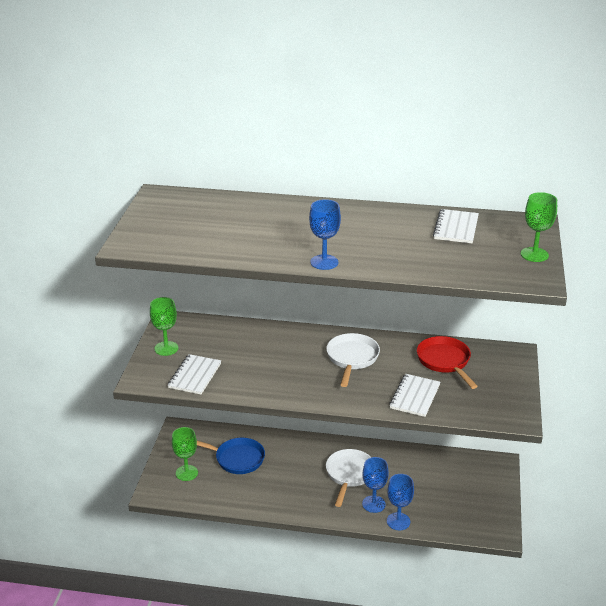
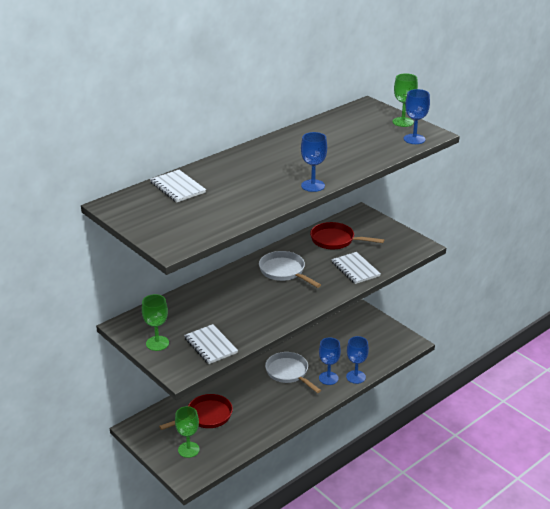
camera: 50 degrees left, 0 degrees up
blue pan [197,438,265,474] -> red pan [159,394,233,430]
white notebook [433,209,479,243] -> white notebook moved to [150,170,206,202]
none -> blue goblet [404,89,430,144]

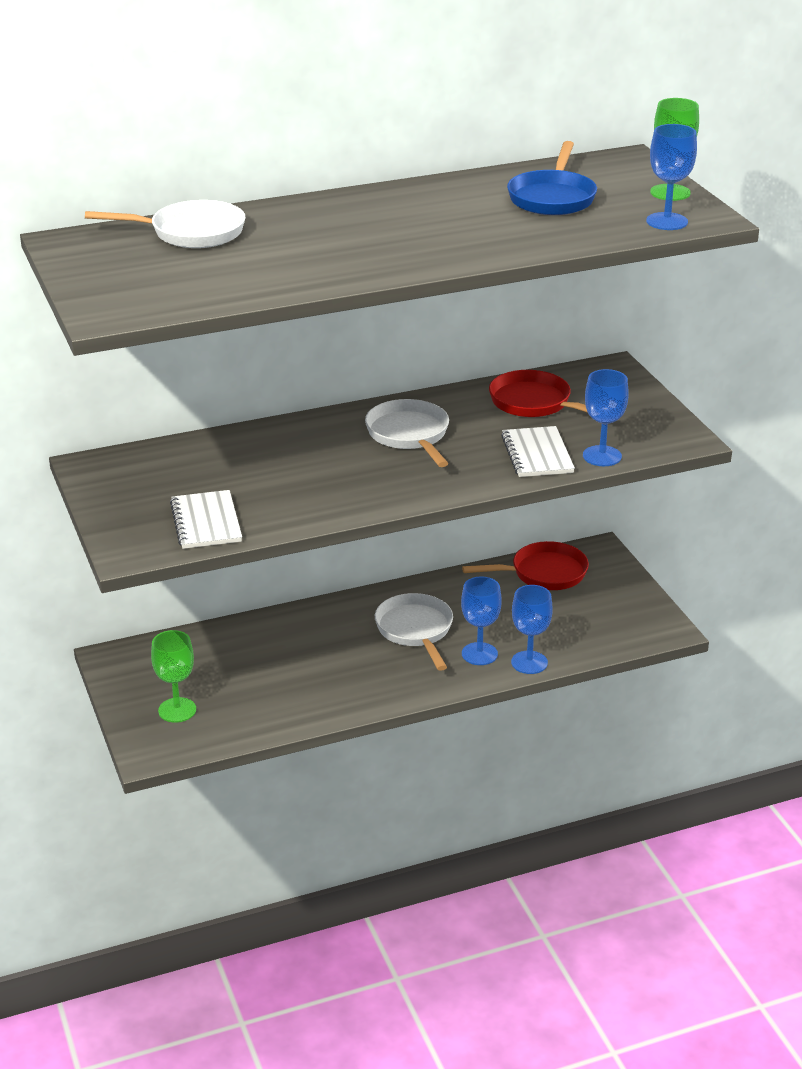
camera: 20 degrees right, 0 degrees up
green goblet [142,294,169,351] -> none
white notebook [150,170,206,202] -> white pan [85,200,246,248]
red pan [159,394,233,430] -> red pan moved to [462,541,589,590]
blue goblet [301,132,327,192] -> blue goblet moved to [583,369,629,466]
none -> blue pan [507,141,597,215]

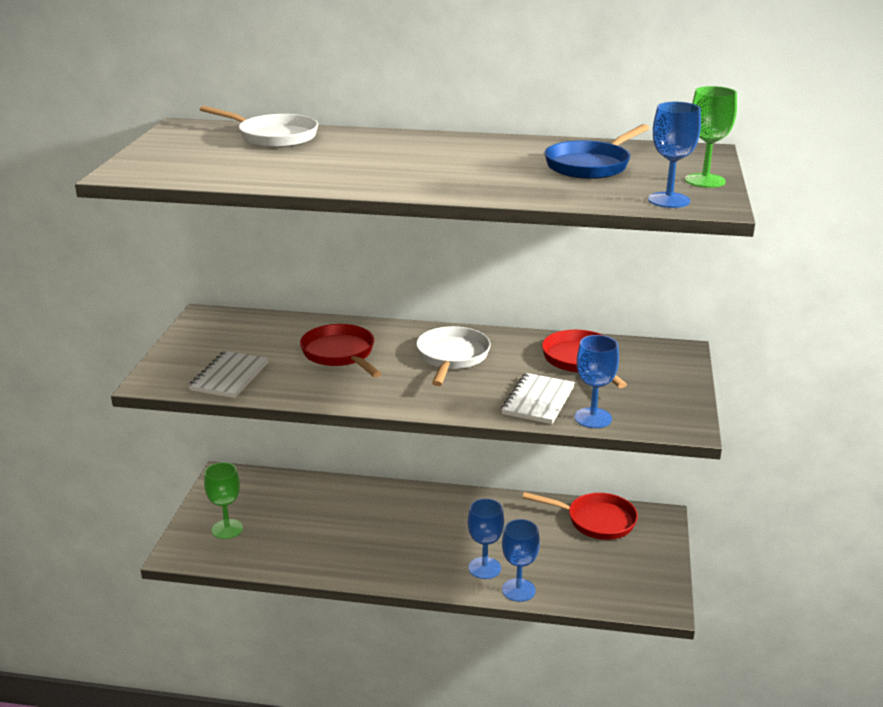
camera: 30 degrees right, 5 degrees down
white pan [375,593,453,671] -> none
none -> red pan [300,324,382,378]

